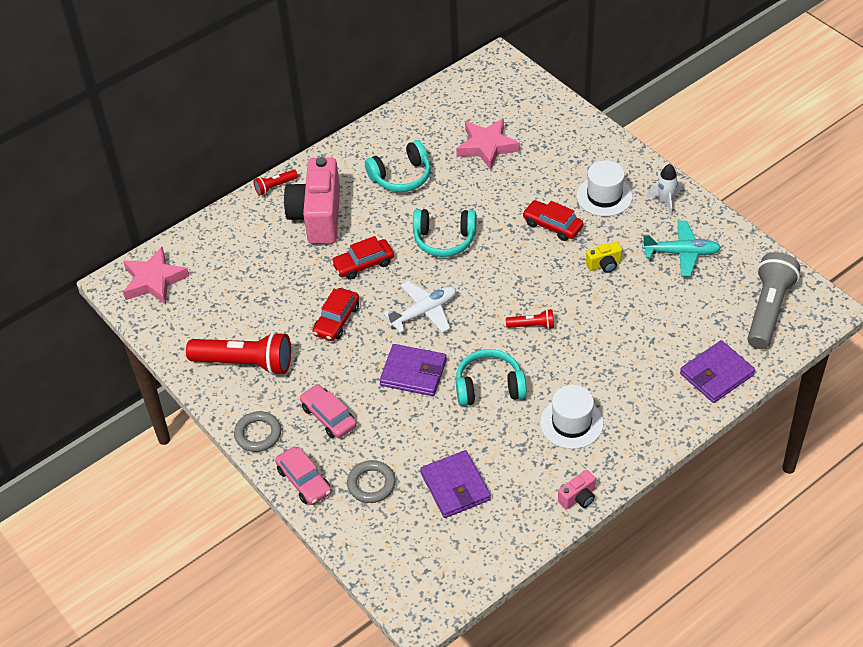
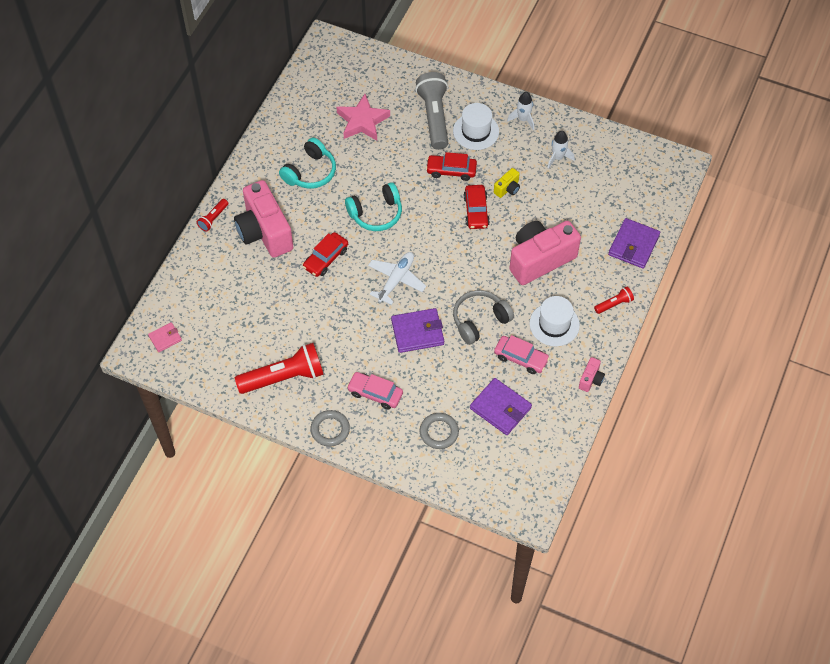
camera: 30 degrees left, 10 degrees up
pink star [123,247,189,305] -> pink wallet [148,322,182,352]
pink car [275,446,331,505] -> pink car moved to [494,335,550,374]
red car [312,288,359,341] -> red car moved to [463,185,490,229]
turquoise headphones [456,349,527,406] -> grey headphones [453,290,514,345]
red flashlight [506,309,554,329] -> red flashlight moved to [594,286,634,314]
turquoise plane [642,221,721,277] -> white rocket [548,131,575,169]
grey flashlight [747,252,800,349] -> grey flashlight moved to [415,72,448,150]
none -> pink camera [509,221,581,285]

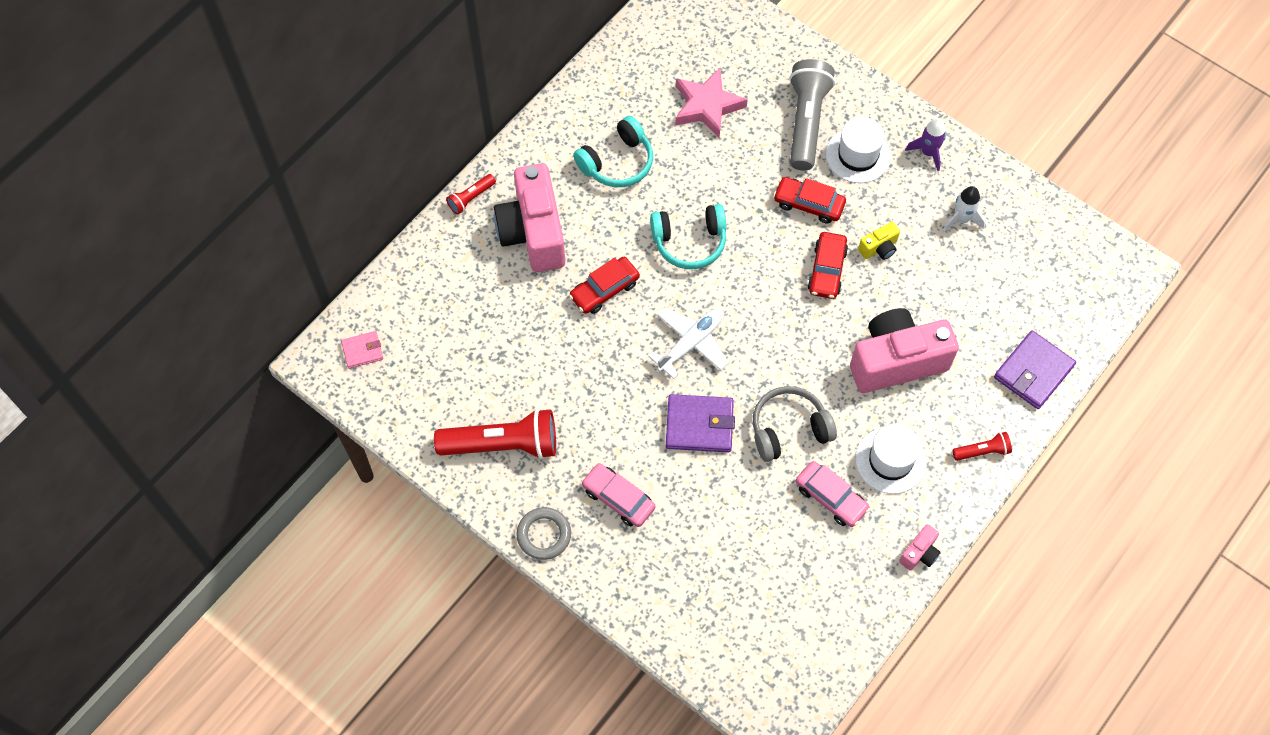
camera: 15 degrees right, 5 degrees up
grey ring [419,413,459,449] -> none
purple wallet [470,378,532,435] -> none
white rocket [507,92,534,130] -> purple rocket [905,118,946,171]

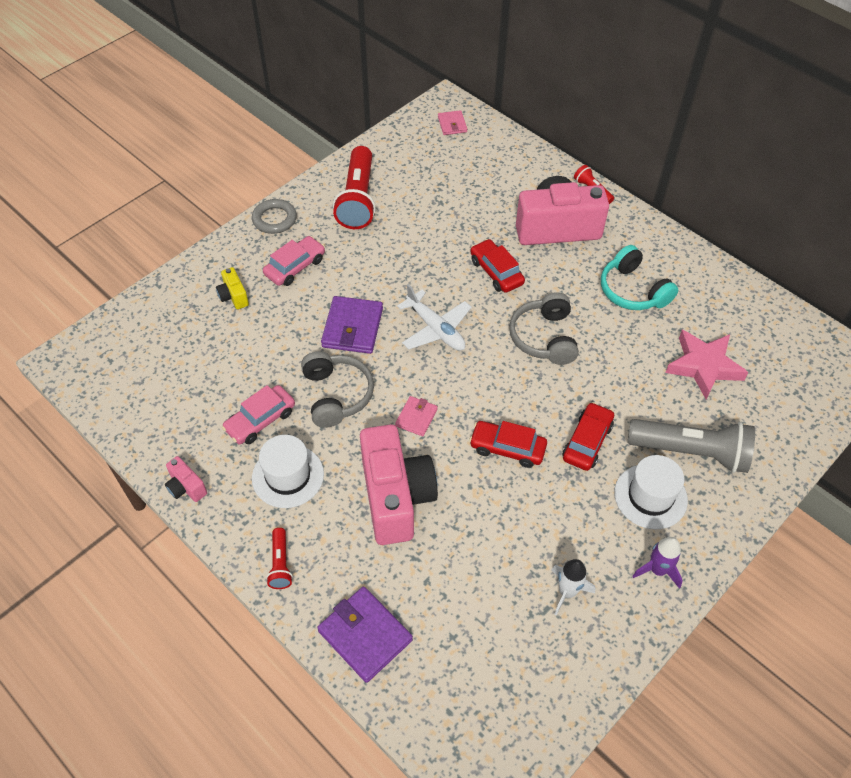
camera: 95 degrees right, 10 degrees down
turquoise headphones [650,204,726,269] -> grey headphones [509,292,579,365]
yellow camera [858,222,900,260] -> yellow camera moved to [216,267,249,309]
none -> pink wallet [395,396,438,436]

